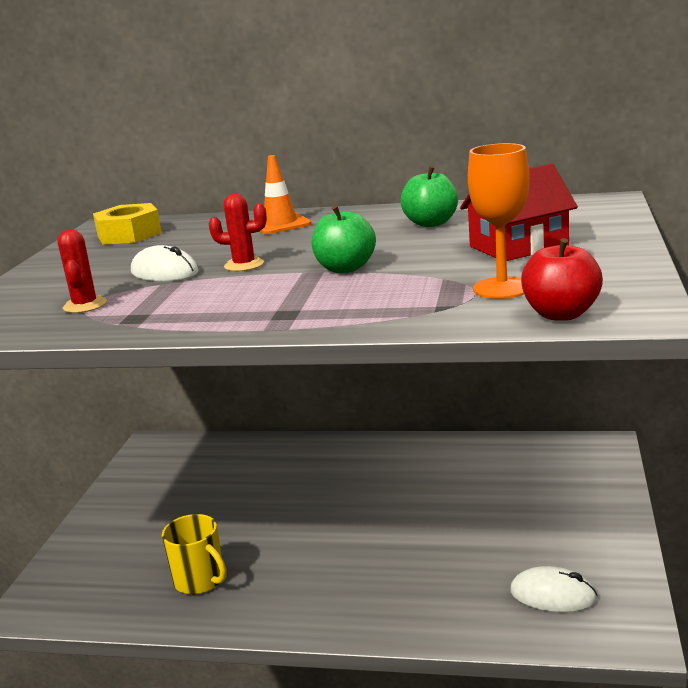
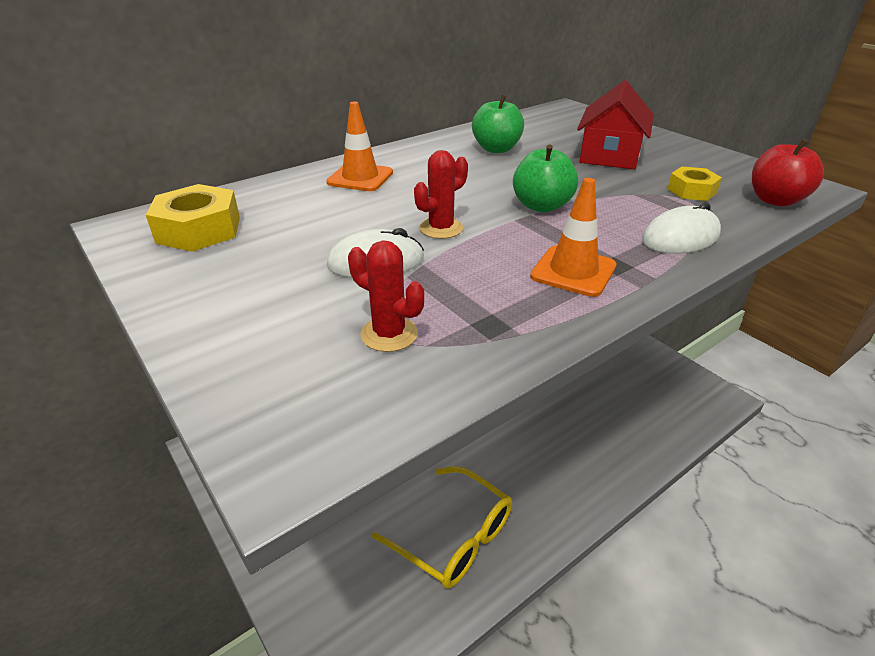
camera: 50 degrees left, 15 degrees up
yellow mug [162,514,227,594] -> yellow glasses [371,466,512,589]
orange goblet [468,143,530,299] -> yellow nut [668,167,722,201]
white mouse [510,566,598,612] -> white mouse moved to [642,202,721,254]
none -> orange traffic cone [530,178,616,297]

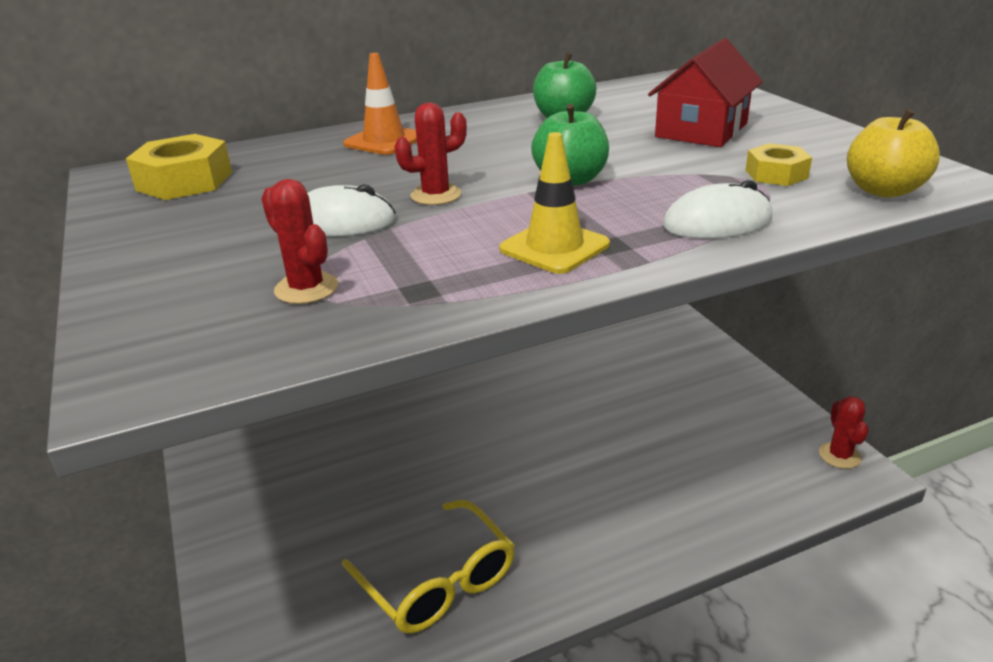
camera: 15 degrees right, 5 degrees down
orange traffic cone [530,178,616,297] -> yellow traffic cone [500,132,610,274]
red apple [752,139,824,206] -> yellow apple [847,109,940,198]
none -> red cactus [819,396,869,469]

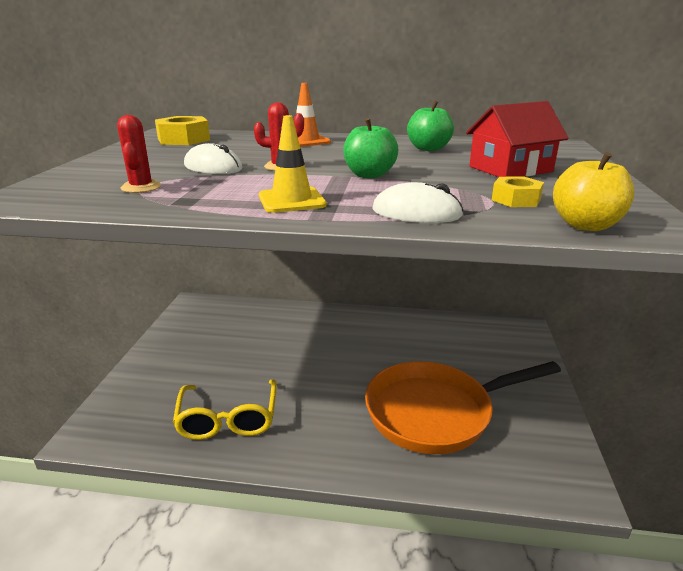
camera: 30 degrees right, 5 degrees down
red cactus [819,396,869,469] -> none
none -> orange pan [365,361,561,454]

